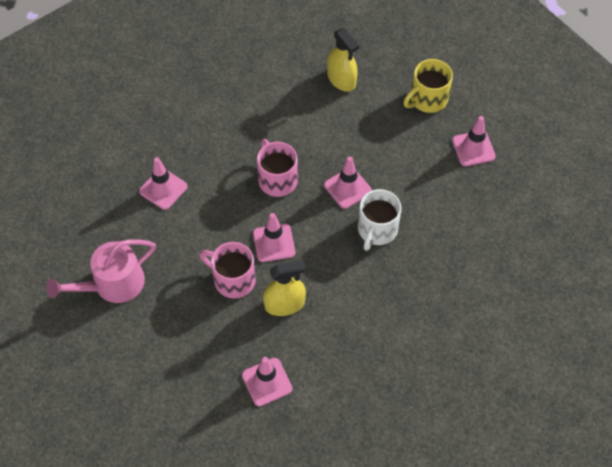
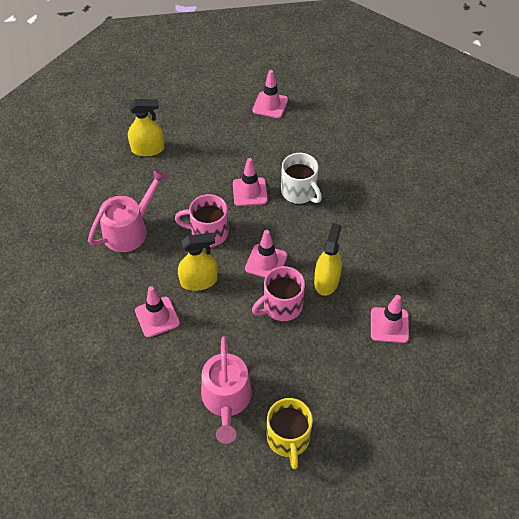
camera: 60 degrees left, 5 degrees down
yellow mug [403,59,453,113] -> yellow mug moved to [267,398,313,469]
none -> pink watering can [88,169,168,252]
none -> yellow spray bottle [178,233,218,291]

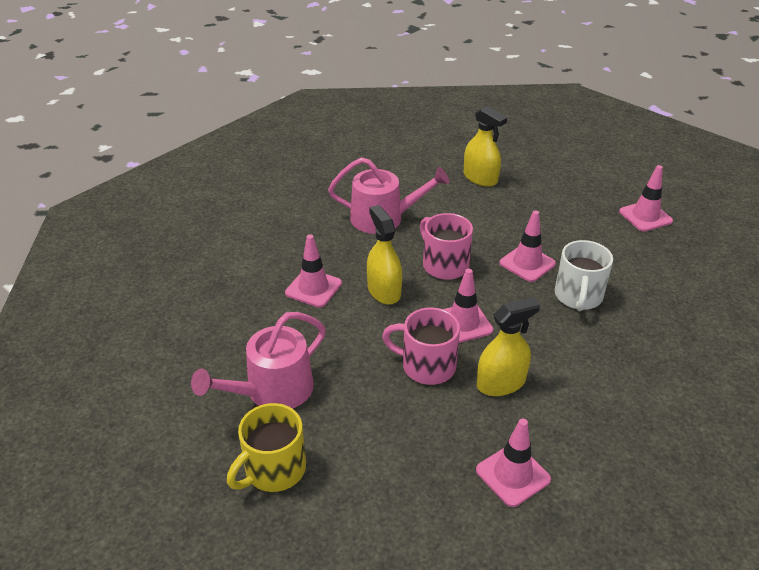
camera: 50 degrees right, 15 degrees down
yellow spray bottle [178,233,218,291] -> yellow spray bottle turned 150 degrees counterclockwise [367,205,402,305]

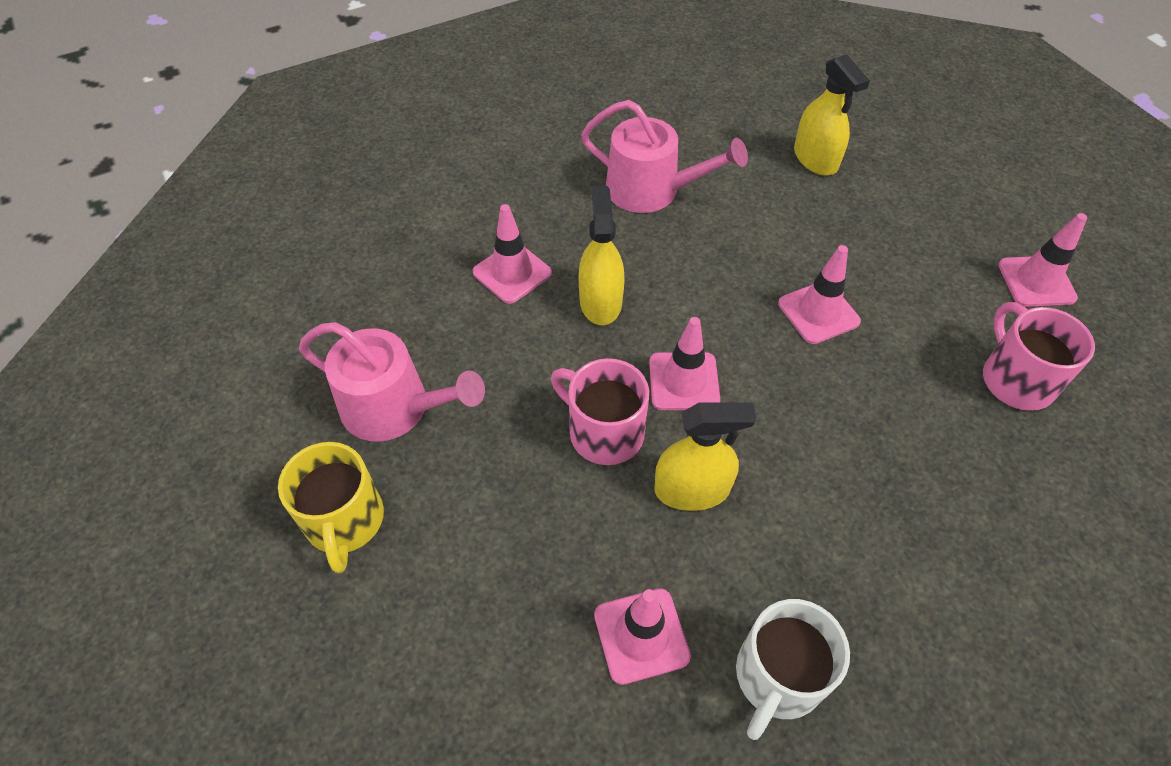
camera: 20 degrees right, 15 degrees up
pink watering can [191,312,326,409] -> pink watering can turned 135 degrees counterclockwise [299,322,485,442]
yellow mug [227,403,306,492] -> yellow mug turned 75 degrees counterclockwise [278,442,384,574]
pink mug [420,213,473,280] -> pink mug moved to [983,302,1095,411]
white mug [555,240,613,311] -> white mug moved to [736,599,850,740]

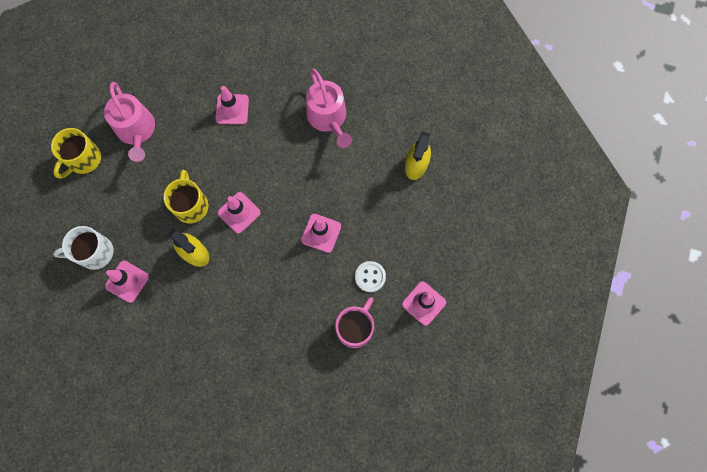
camera: 45 degrees right, 20 degrees up
pink mug [551,358,649,465] -> yellow mug [163,170,208,223]
yellow spray bottle [579,186,624,325] -> none
white mug [736,599,850,740] -> white mug moved to [53,226,114,270]
none -> white button [355,261,386,292]

